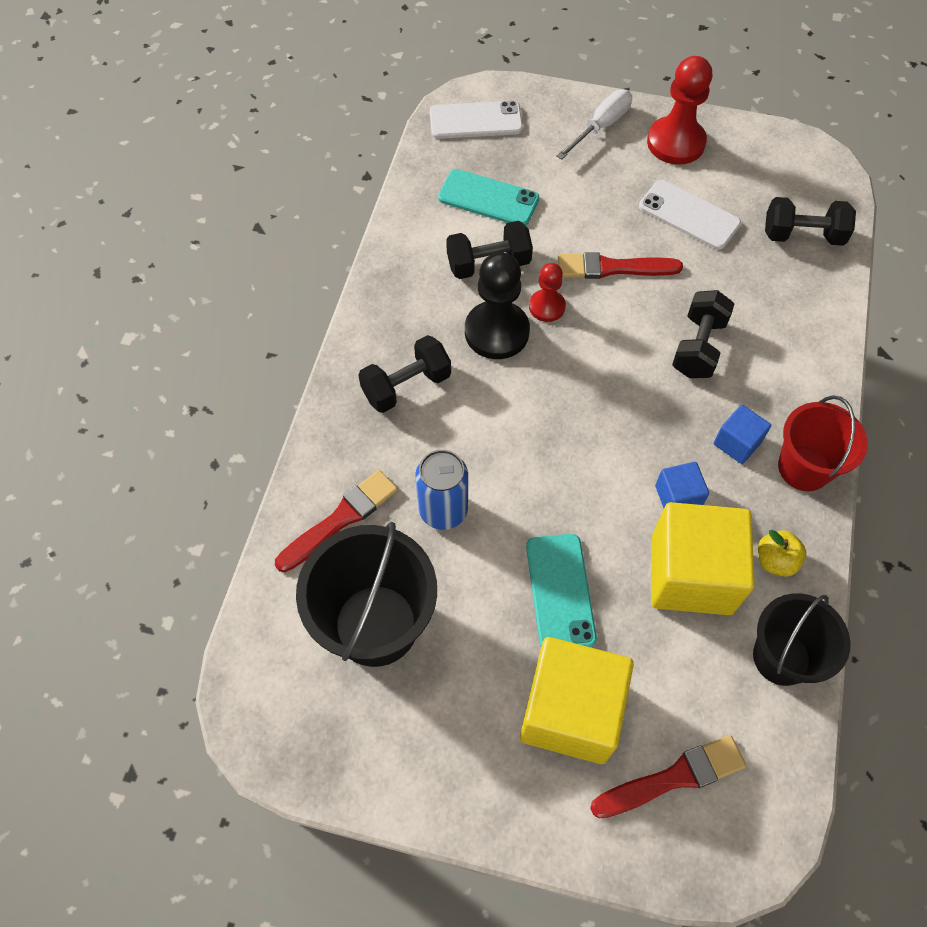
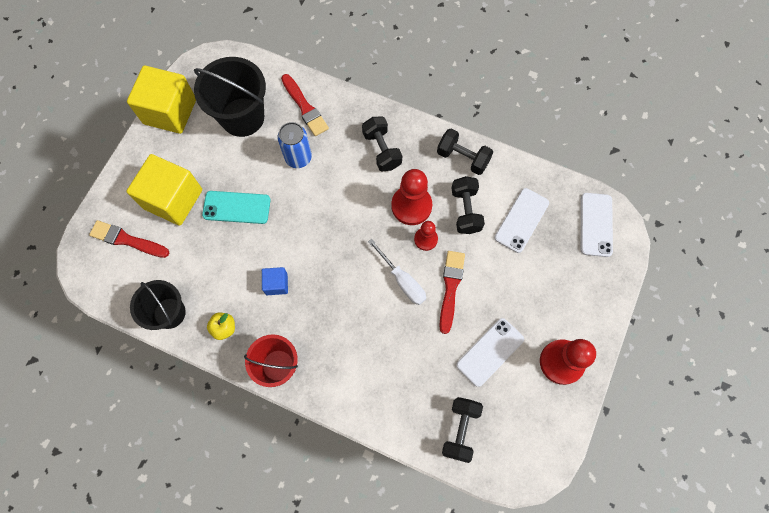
camera: 100 degrees right, 10 degrees up
turquoise phone [438,169,539,226] -> white phone [494,188,549,253]
black pawn [465,252,530,359] -> red pawn [391,169,432,225]
white screwdriver [556,89,632,159] -> white screwdriver moved to [368,239,426,305]
red brush [590,735,746,819] -> red brush turned 120 degrees clockwise [89,220,169,258]
yellow cube [651,502,755,615] -> yellow cube moved to [127,66,196,134]
black dumbbell [672,290,734,378] -> black dumbbell moved to [437,129,493,175]
blue cube [713,404,771,464] -> none

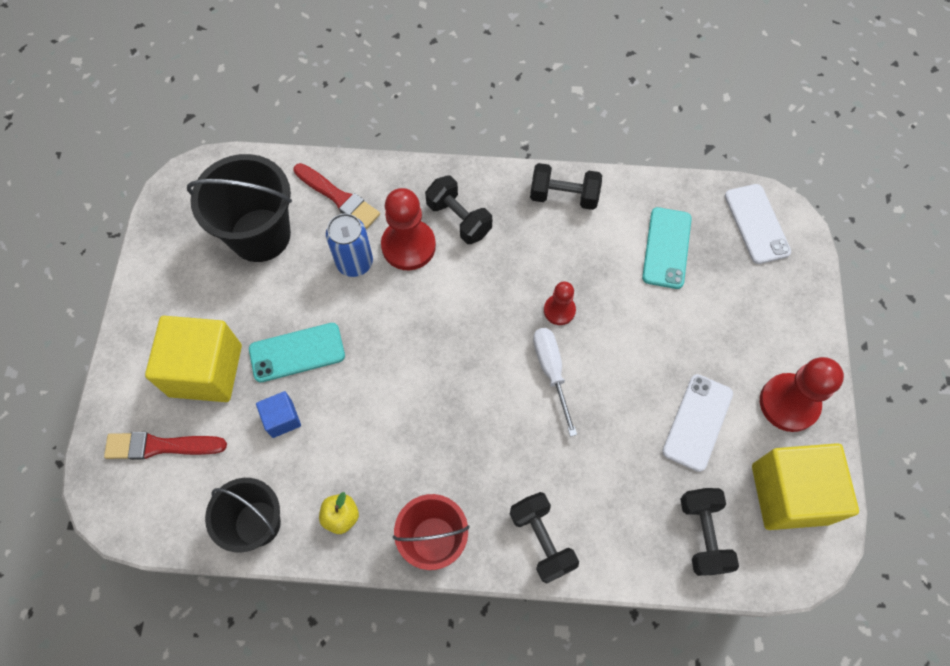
camera: 20 degrees left, 5 degrees down
yellow cube [127,66,196,134] -> yellow cube moved to [752,443,859,530]
blue cube [262,267,288,295] -> blue cube moved to [256,391,301,438]
white screwdriver [368,239,426,305] -> white screwdriver turned 135 degrees counterclockwise [533,328,577,437]
red pawn [391,169,432,225] -> red pawn moved to [381,188,436,270]
red brush [439,251,465,334] -> none
black dumbbell [451,176,485,234] -> black dumbbell moved to [510,492,579,584]
white phone [494,188,549,253] -> turquoise phone [642,207,692,289]

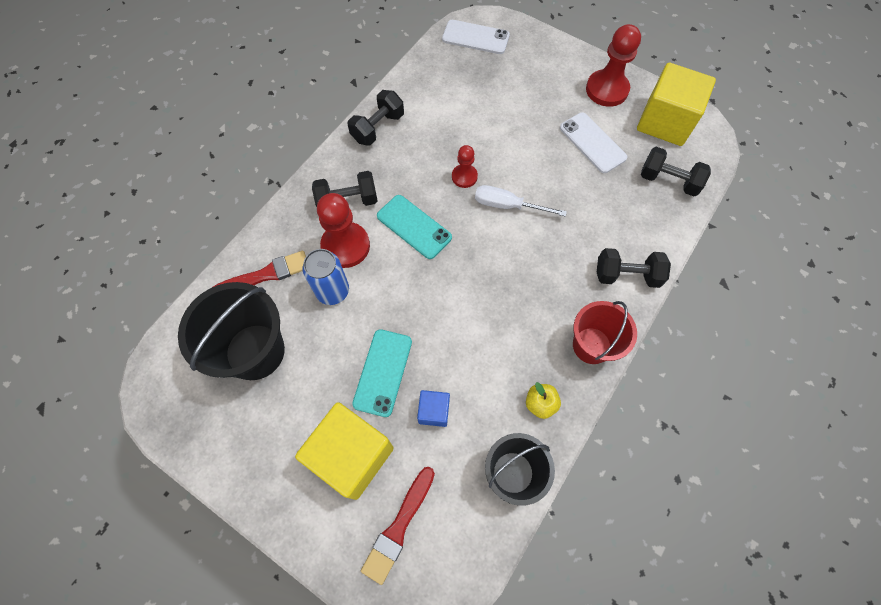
camera: 60 degrees left, 0 degrees up
turquoise phone [642,207,692,289] -> turquoise phone moved to [377,195,452,259]

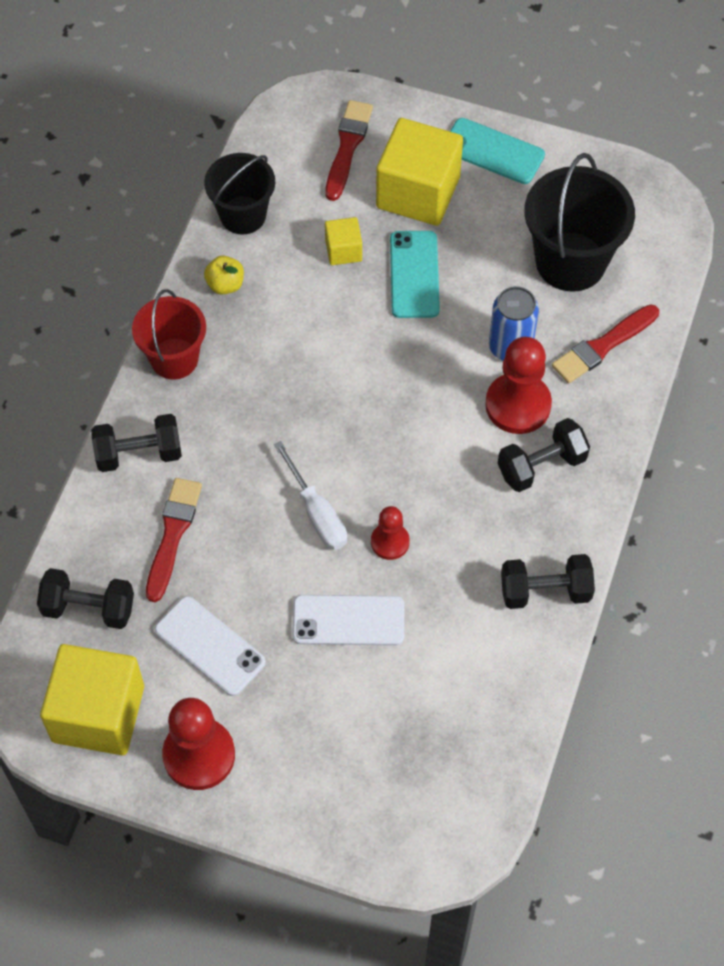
camera: 165 degrees right, 5 degrees down
black dumbbell [348,90,404,146] -> black dumbbell turned 60 degrees clockwise [501,554,595,609]
turquoise phone [377,195,452,259] -> turquoise phone moved to [450,118,545,184]
blue cube [417,390,450,427] -> yellow cube [325,217,362,265]
white phone [442,20,510,54] -> white phone moved to [292,595,404,646]
white screwdriver [475,185,567,217] -> white screwdriver turned 60 degrees clockwise [274,441,347,550]
none -> red brush [146,478,202,602]

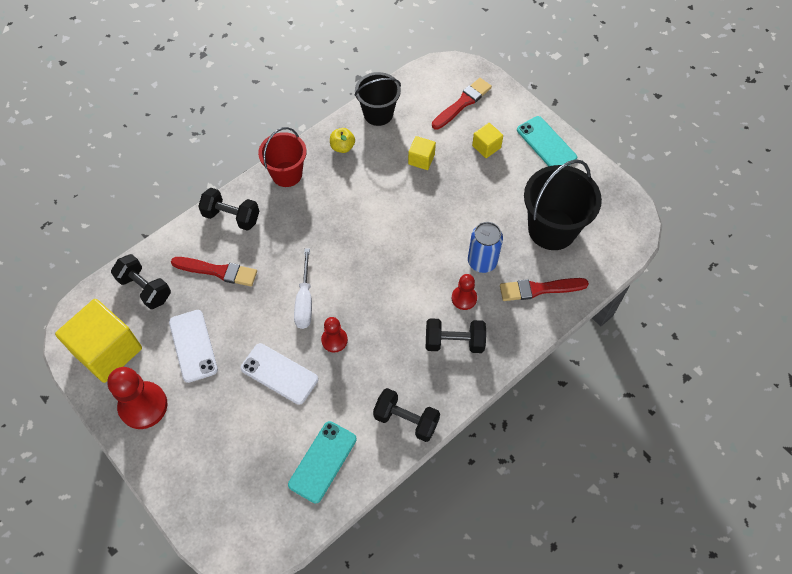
camera: 30 degrees right, 0 degrees up
red brush [146,478,202,602] -> red brush turned 60 degrees clockwise [171,257,257,286]
yellow cube [376,118,463,226] -> yellow cube [472,123,503,158], size x0.48
turquoise phone [390,231,440,318] -> turquoise phone moved to [288,421,357,503]
red pawn [485,337,552,434] -> red pawn [452,274,477,310], size x0.57

